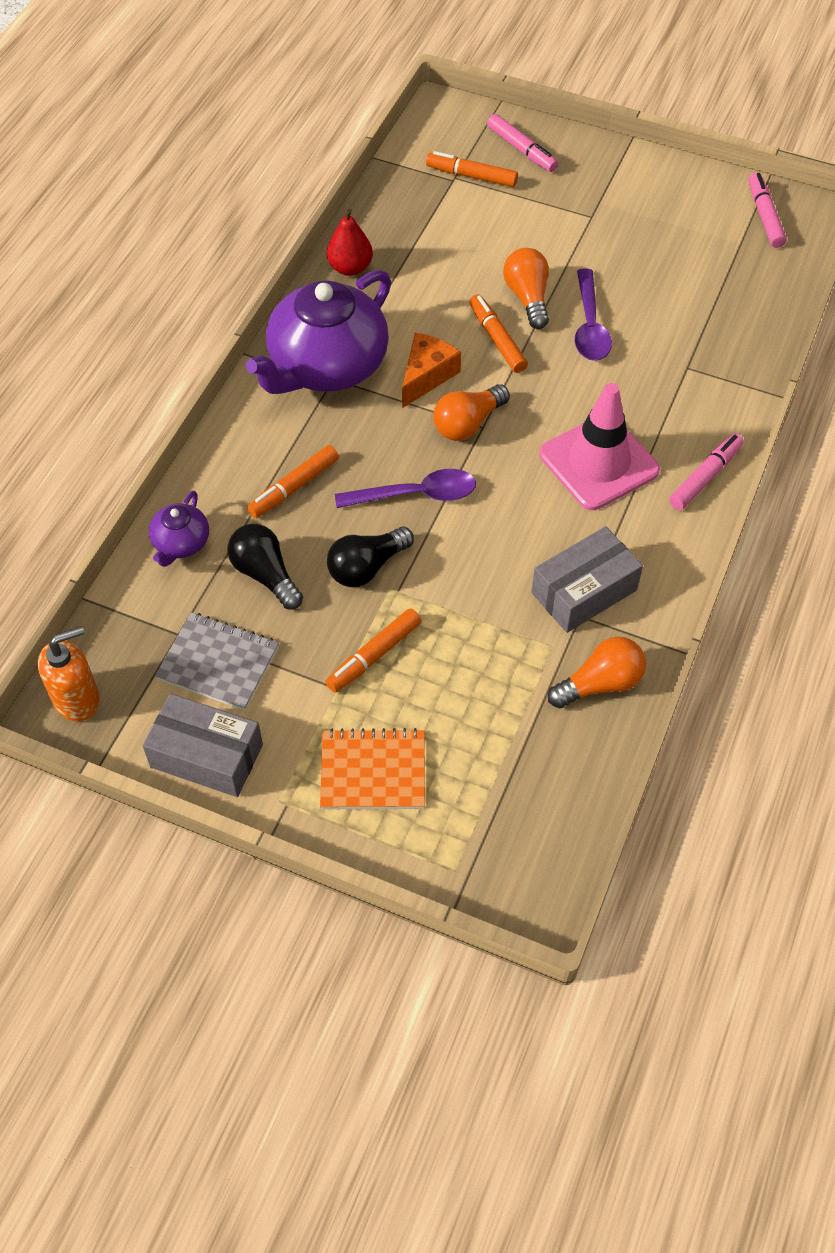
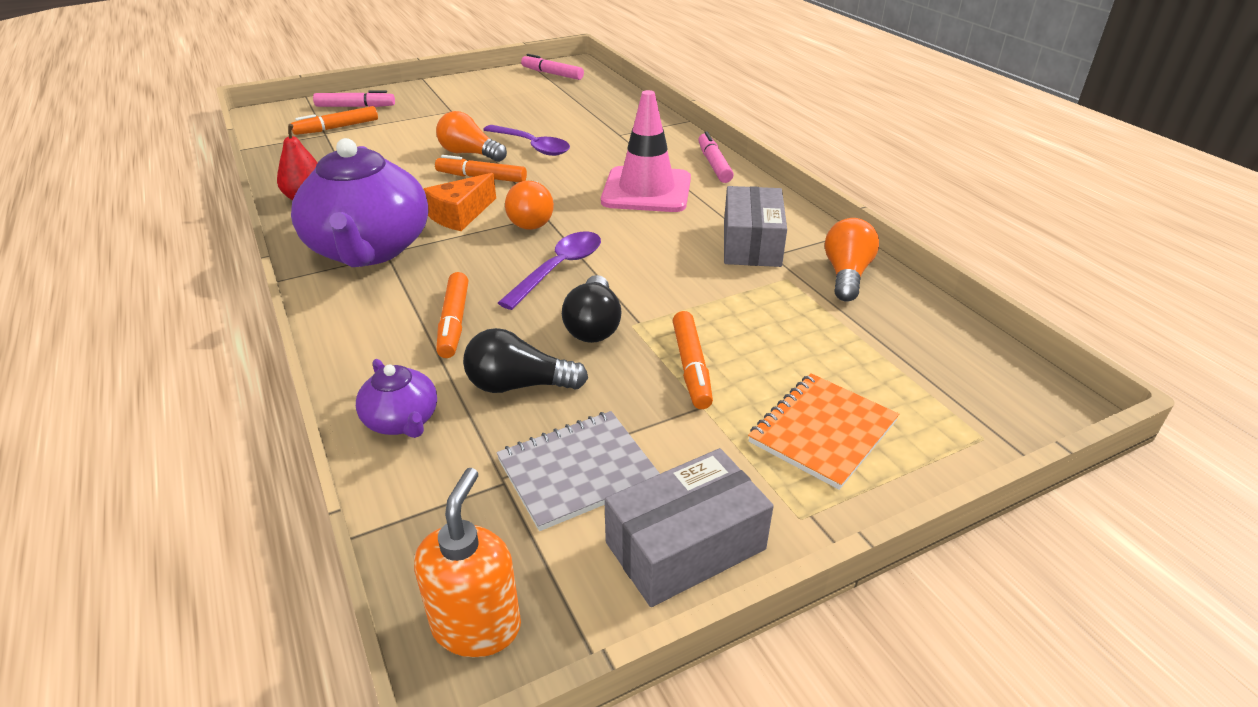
camera: 50 degrees left, 20 degrees down
orange cheese [402,333,461,408] -> orange cheese turned 120 degrees counterclockwise [424,173,496,231]

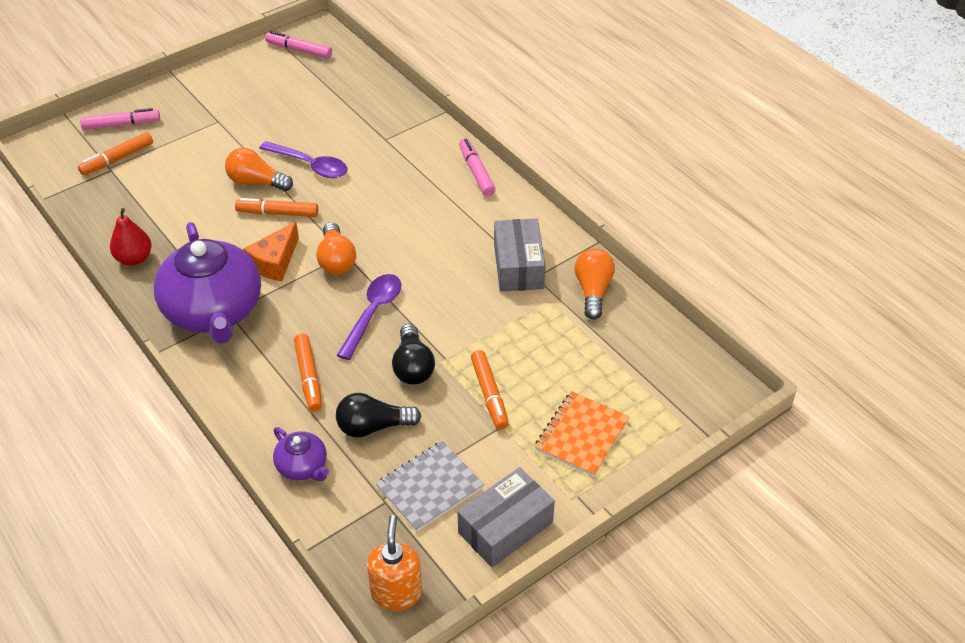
camera: 10 degrees left, 10 degrees up
pink traffic cone [601,90,691,212] -> none

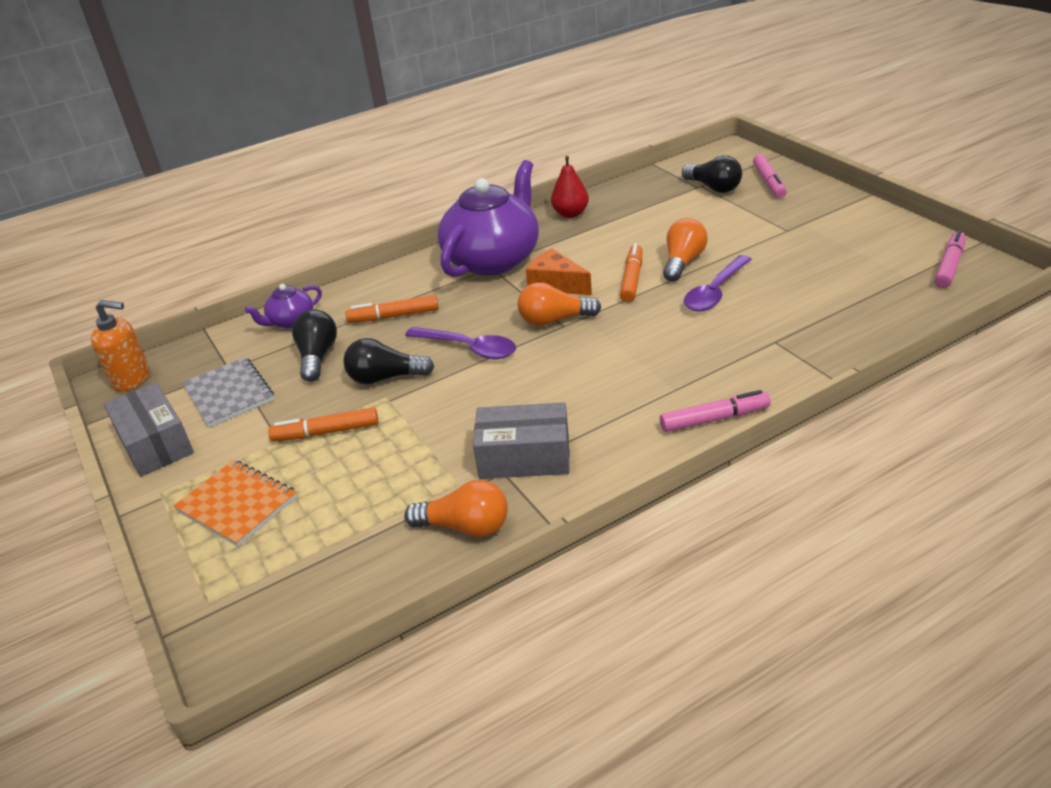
camera: 100 degrees right, 10 degrees down
orange marker [78,132,153,175] -> black light bulb [682,155,742,193]
purple teapot [153,222,261,344] -> purple teapot turned 135 degrees clockwise [438,160,539,277]

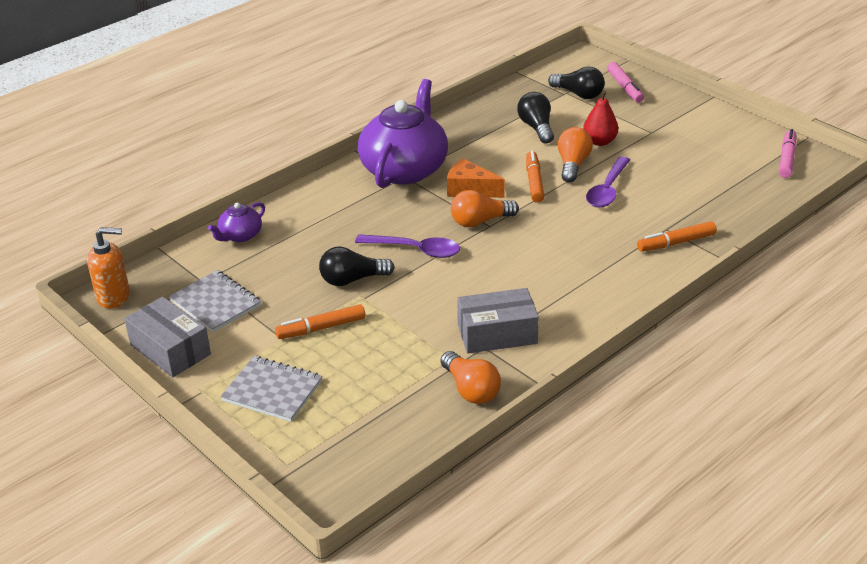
camera: 15 degrees left, 0 degrees up
orange notebook [173,460,297,547] -> grey notebook [220,356,323,422]
black light bulb [292,310,337,382] -> black light bulb moved to [517,92,554,144]
orange marker [346,295,439,323] -> orange marker moved to [637,221,717,252]
orange light bulb [405,480,508,537] -> orange light bulb turned 60 degrees clockwise [441,351,501,404]
red pear [551,156,589,218] -> red pear moved to [583,91,618,146]
pink marker [660,390,771,432] -> none

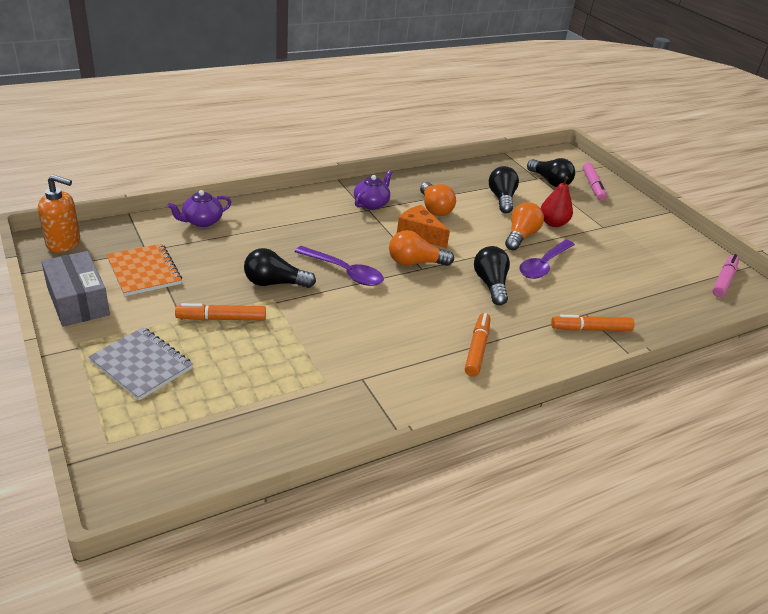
camera: 10 degrees right, 0 degrees up
grey notebook [169,270,261,333] -> orange notebook [107,244,182,296]
purple teapot [358,79,448,188] -> purple teapot [354,170,392,210], size x0.46
orange light bulb [441,351,501,404] -> orange light bulb moved to [420,182,456,216]
grey box [457,288,539,354] -> none
orange marker [526,150,545,203] -> orange marker moved to [465,313,490,377]
none -> black light bulb [474,246,510,305]

